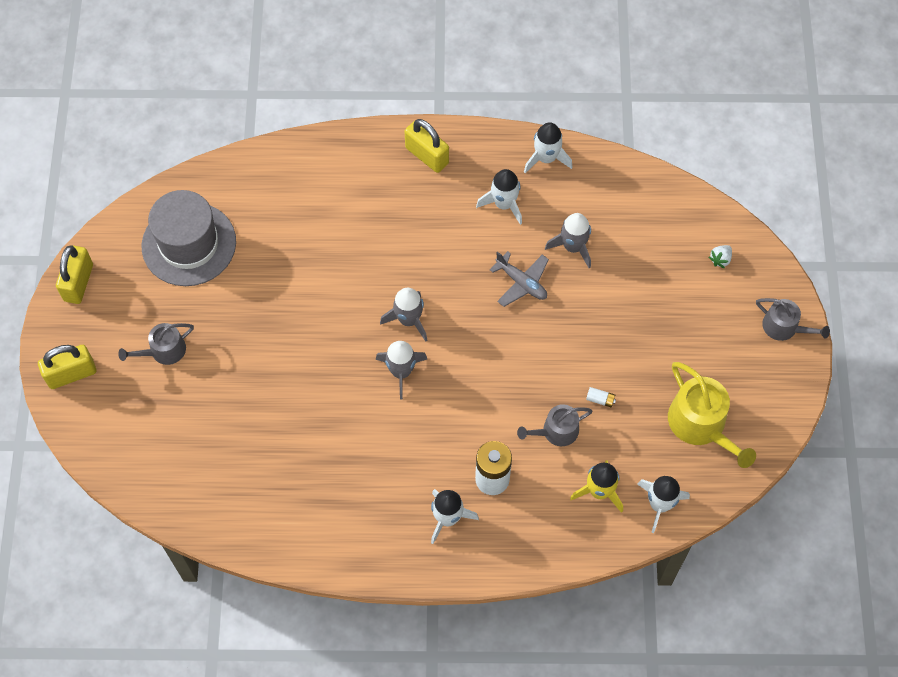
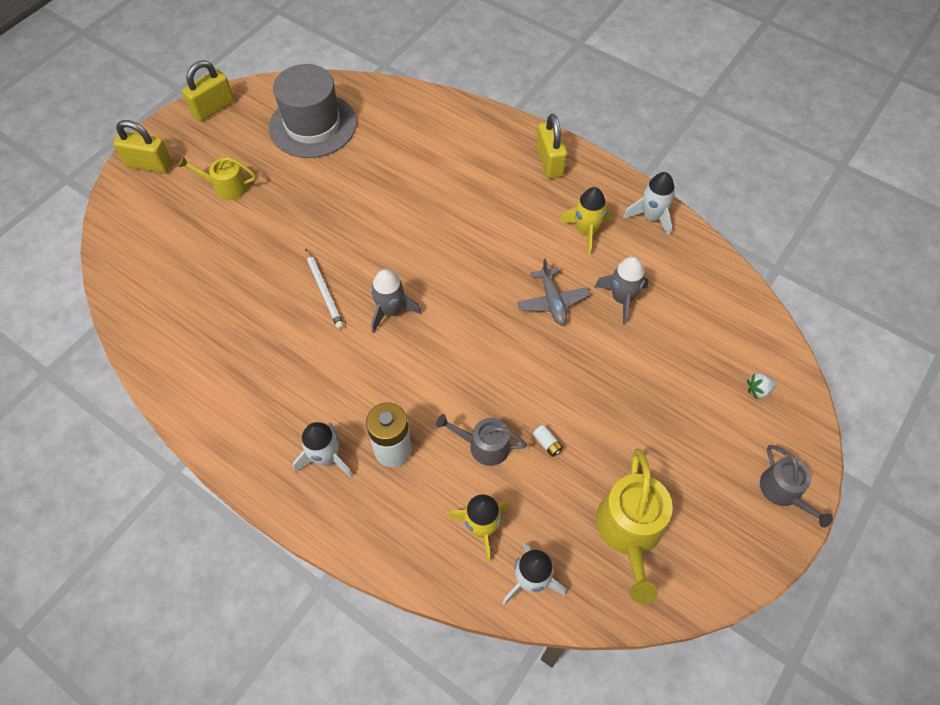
camera: 35 degrees right, 5 degrees down
grey watering can [118,323,194,365] -> yellow watering can [178,156,256,200]
grey rocket [380,288,427,342] -> none
white rocket [476,169,522,225] -> yellow rocket [560,187,611,255]
none -> white pencil [306,249,344,329]

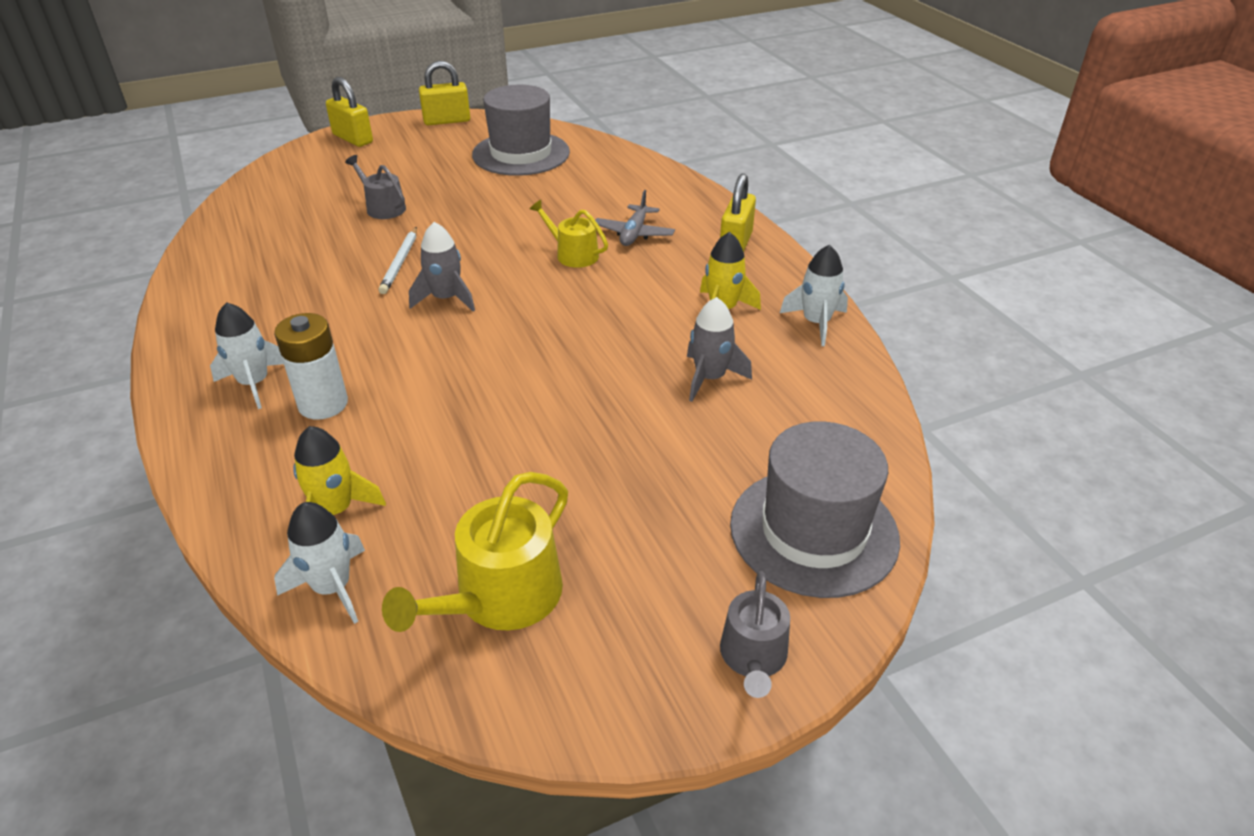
camera: 30 degrees right, 20 degrees down
yellow watering can [178,156,256,200] -> yellow watering can moved to [530,200,608,268]
grey watering can [436,414,527,466] -> grey watering can moved to [345,155,406,219]
grey plane [517,258,590,325] -> grey plane moved to [595,190,675,246]
white battery [533,425,563,457] -> none
white strawberry [747,373,777,399] -> grey hat [730,421,900,598]

